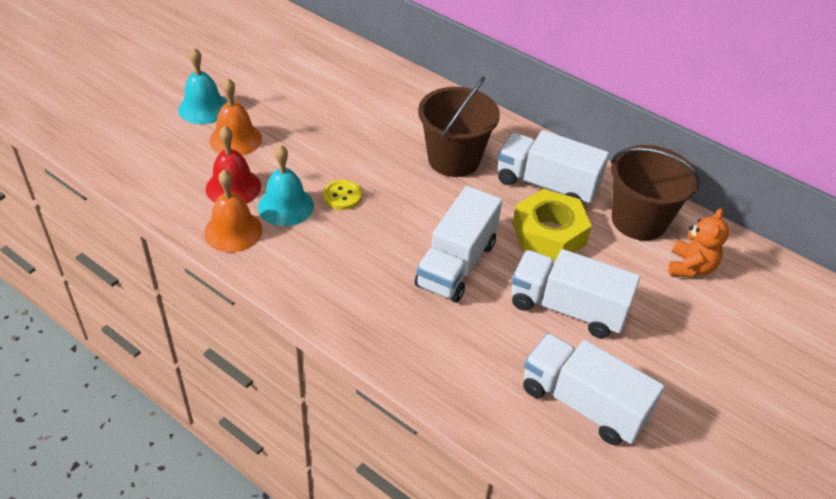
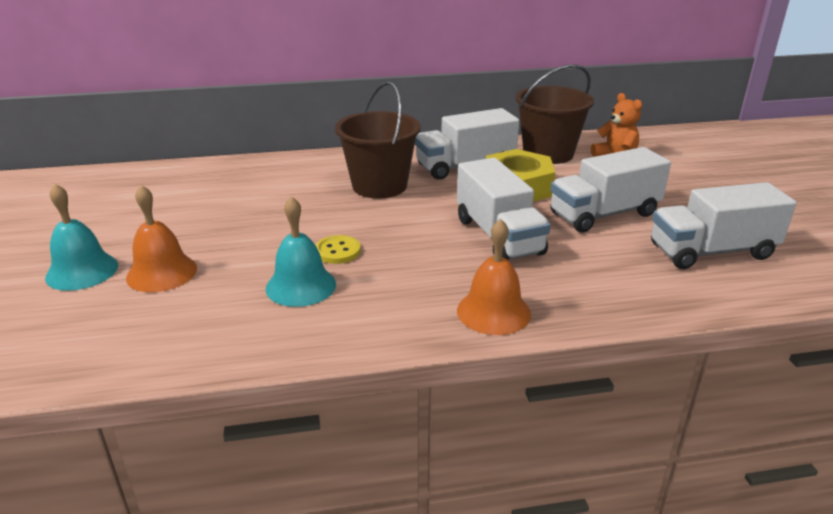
camera: 45 degrees left, 15 degrees down
orange bell [204,170,263,252] -> orange bell moved to [457,219,531,335]
red bell [206,126,261,204] -> none

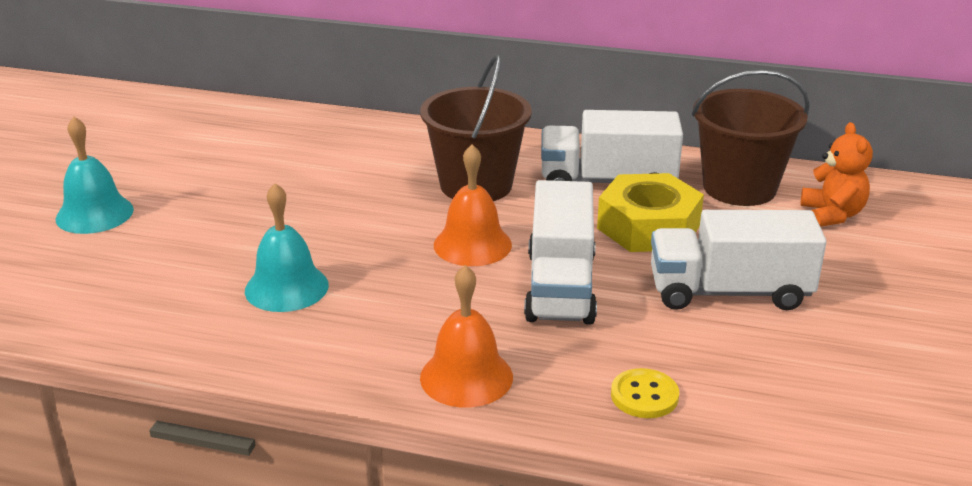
camera: 25 degrees right, 0 degrees up
orange bell [126,185,197,292] -> orange bell moved to [434,144,512,266]
yellow button [316,235,361,264] -> yellow button moved to [611,368,679,418]
white truck [651,182,797,269] -> none

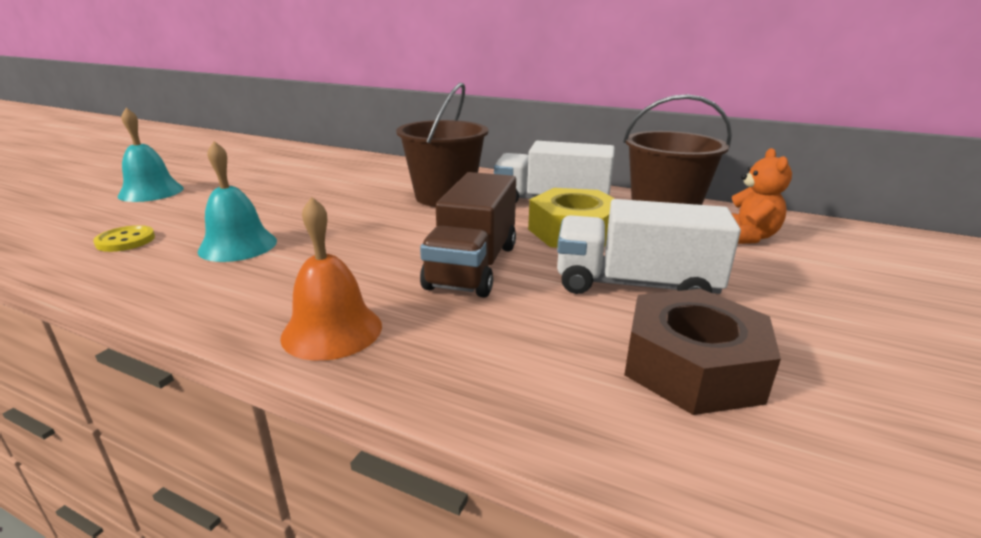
camera: 10 degrees right, 5 degrees down
orange bell [434,144,512,266] -> none
white truck [524,180,597,325] -> brown truck [420,172,516,298]
yellow button [611,368,679,418] -> yellow button moved to [93,225,155,252]
none -> brown nut [624,289,781,415]

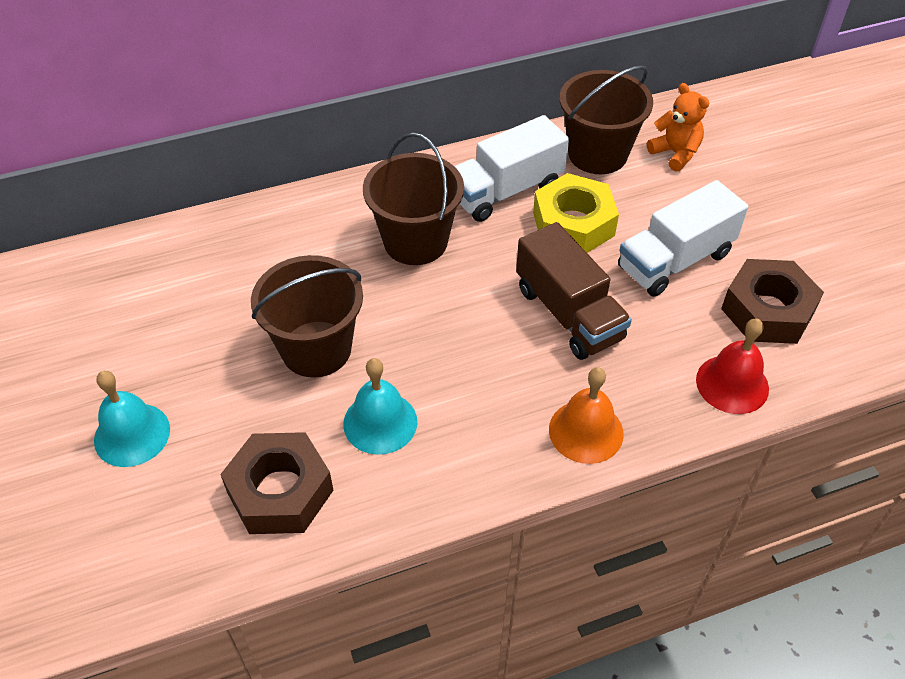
camera: 45 degrees left, 25 degrees up
yellow button [93,225,155,252] -> brown nut [220,432,334,534]
none -> brown bucket [251,255,363,378]
none -> red bell [696,319,769,414]

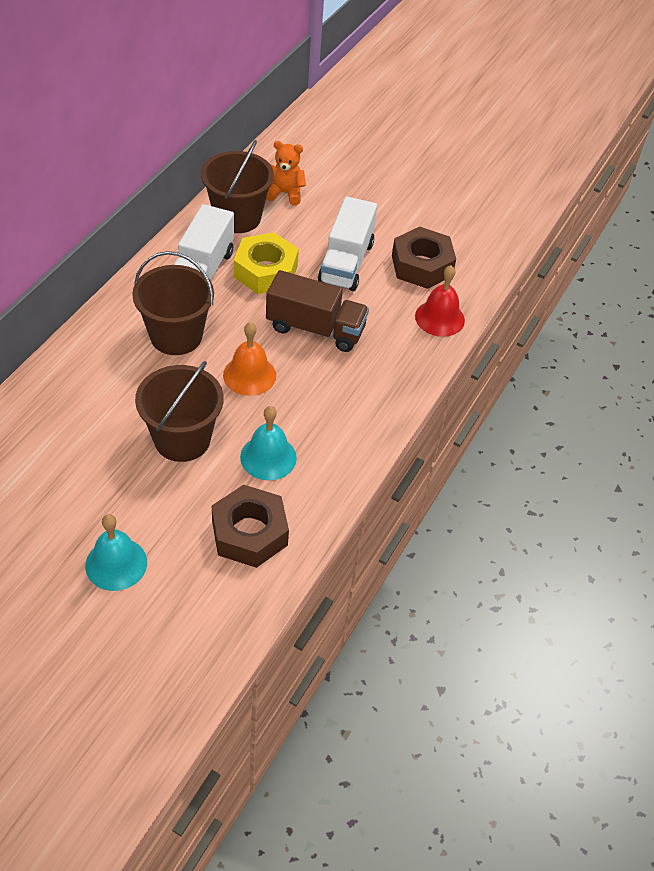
camera: 45 degrees left, 0 degrees up
orange bell [549,367,624,464] -> orange bell moved to [223,322,276,396]

